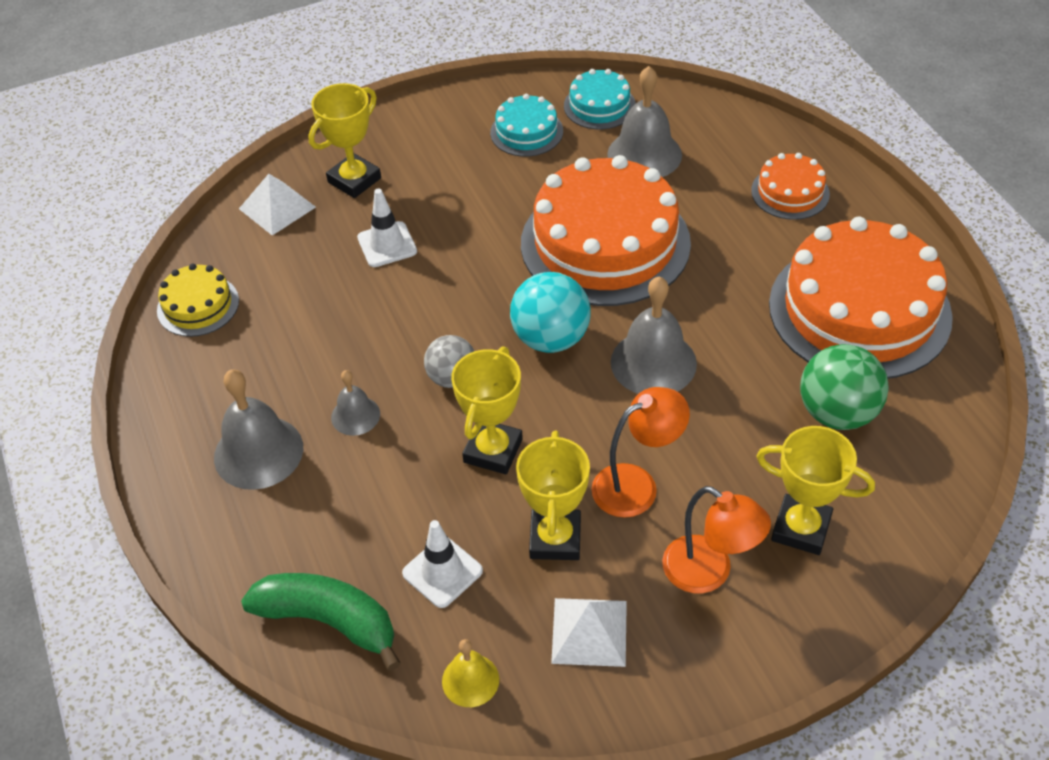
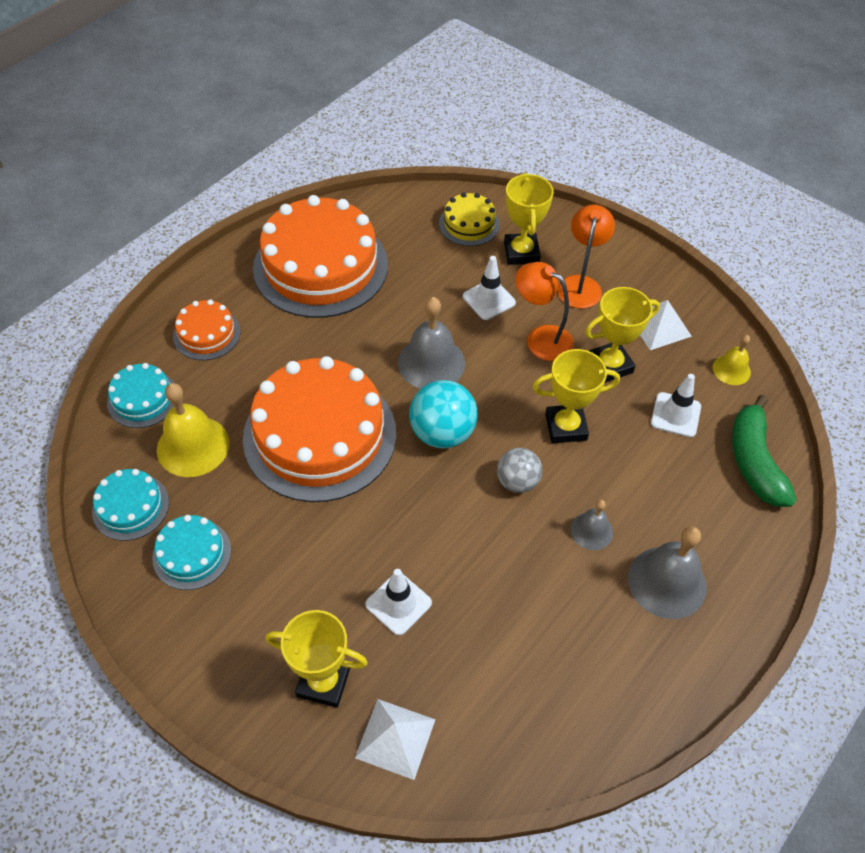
camera: 120 degrees left, 5 degrees up
yellow cake [157,263,239,337] -> yellow cake moved to [439,192,500,246]
grey bell [607,66,682,177] -> yellow bell [157,383,230,477]
green ball [800,344,889,430] -> none
none -> turquoise cake [107,363,174,428]
none -> white traffic cone [463,256,516,320]

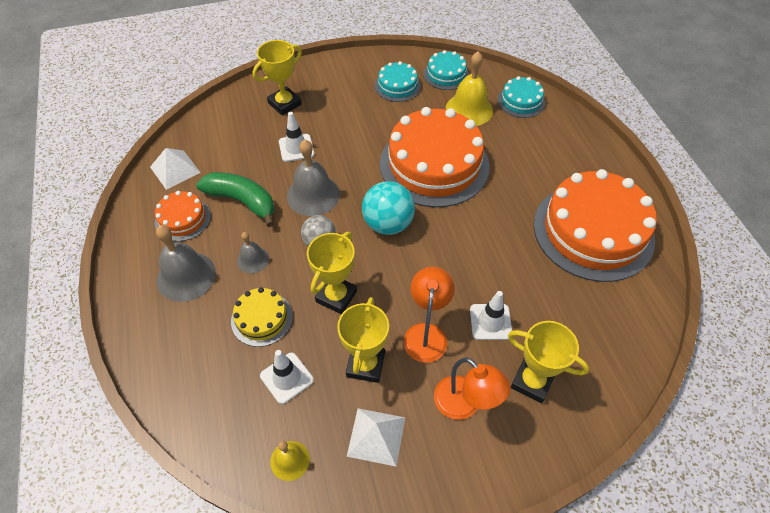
camera: 125 degrees right, 0 degrees up
orange cake [173,299,241,360] -> orange cake moved to [155,191,211,242]
white pyramid [355,699,435,780] -> white pyramid moved to [150,148,201,190]
grey bell [398,297,465,389] -> grey bell moved to [287,140,340,216]
yellow cake [439,192,500,246] -> yellow cake moved to [231,287,293,347]
orange lamp [515,262,574,361] -> orange lamp turned 60 degrees counterclockwise [404,267,455,363]
green banana [732,395,797,507] -> green banana moved to [196,172,275,227]

